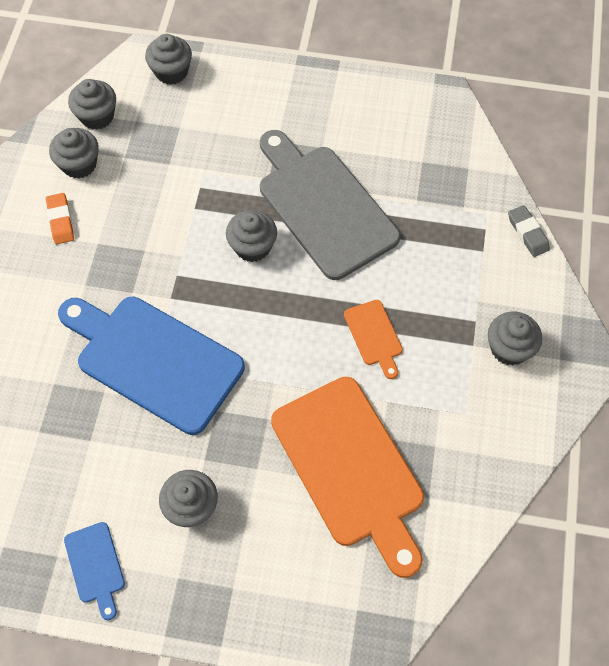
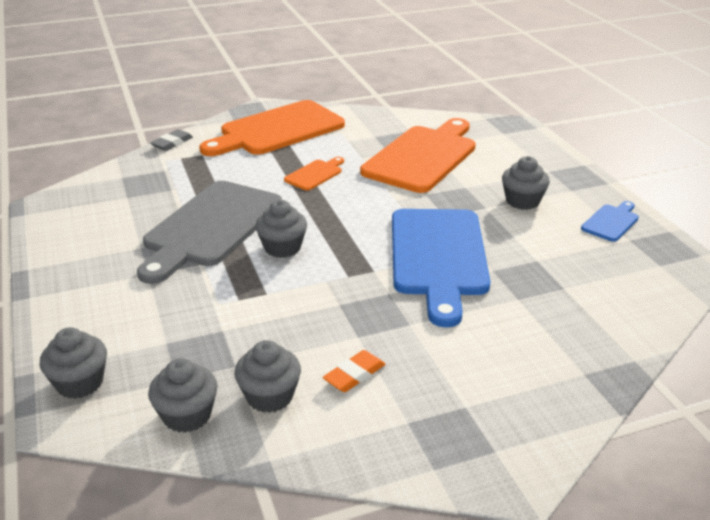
camera: 120 degrees left, 30 degrees down
grey cupcake [488,312,542,366] -> orange cutting board [199,100,345,156]

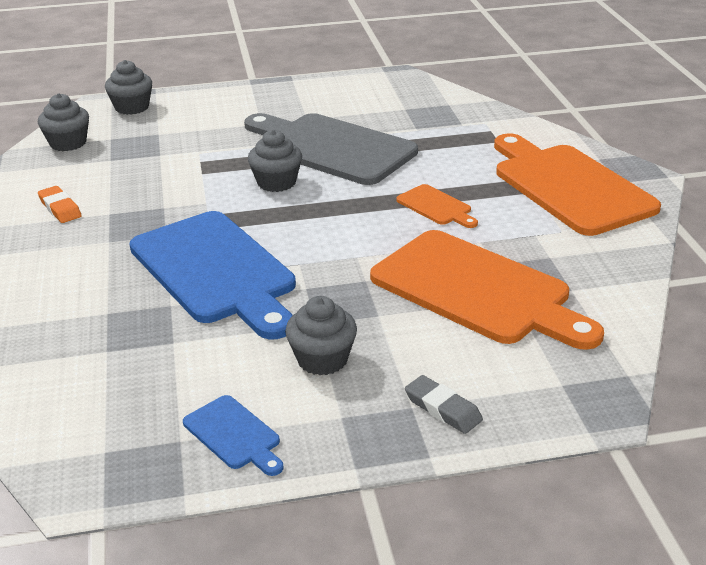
camera: 100 degrees right, 0 degrees up
grey eraser [151,129,193,151] -> grey eraser moved to [405,375,483,434]
grey cupcake [234,340,301,413] -> none
blue cutting board [392,209,491,327] -> blue cutting board turned 135 degrees counterclockwise [129,211,296,339]

